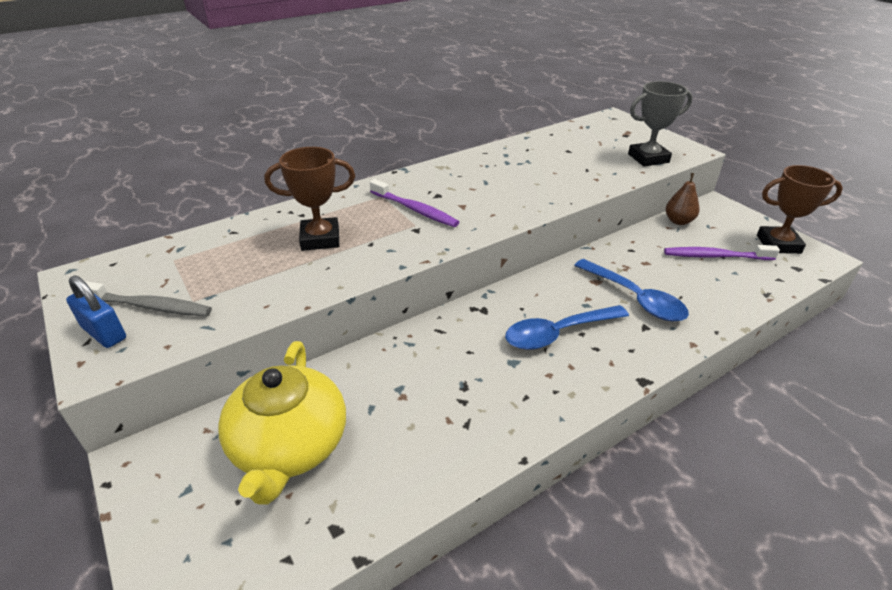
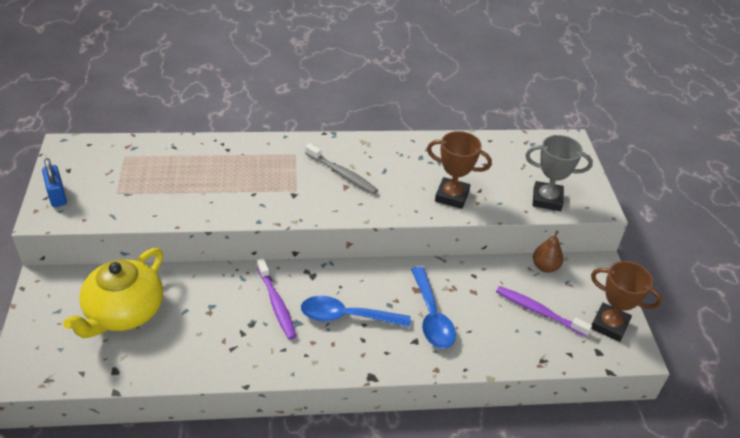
camera: 25 degrees right, 5 degrees up
grey toothbrush [84,281,212,316] -> grey toothbrush moved to [305,143,378,194]
brown trophy [265,147,355,251] -> brown trophy moved to [427,131,492,209]
purple toothbrush [370,179,459,227] -> purple toothbrush moved to [257,258,296,339]

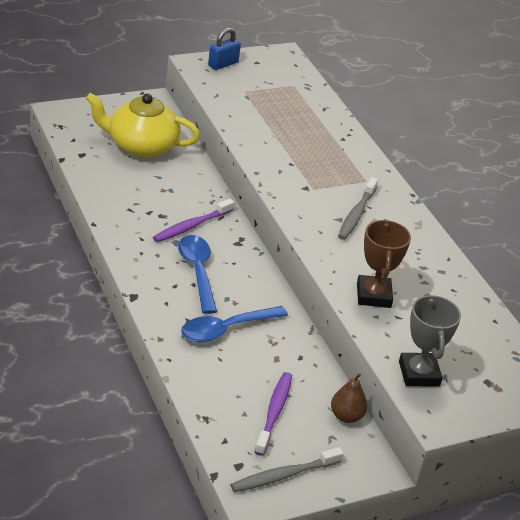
camera: 70 degrees right, 5 degrees down
brown trophy [591,261,662,342] -> grey toothbrush [231,447,344,492]

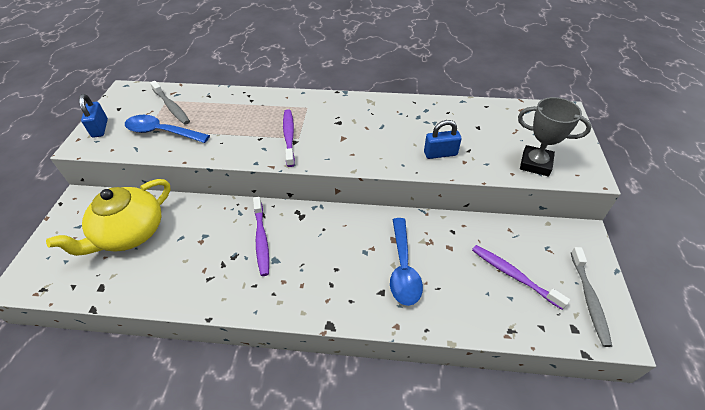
camera: 55 degrees left, 10 degrees up
blue spoon [178,235,217,314] -> blue spoon moved to [125,115,210,143]
brown pear [331,373,367,423] -> none
grey toothbrush [338,177,378,240] -> grey toothbrush moved to [150,81,190,125]
brown trophy [357,219,411,308] -> blue padlock [424,120,461,159]
none -> purple toothbrush [283,109,295,167]

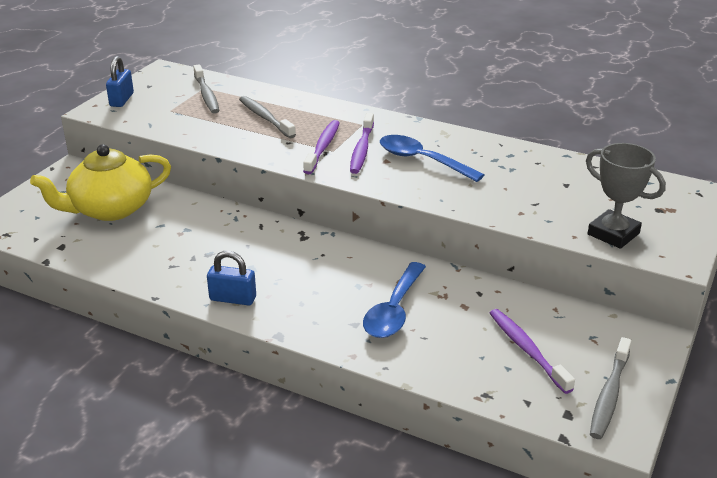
camera: 20 degrees right, 15 degrees down
blue spoon [125,115,210,143] -> blue spoon moved to [380,135,484,182]
purple toothbrush [253,197,269,276] -> purple toothbrush moved to [350,113,374,174]
blue padlock [424,120,461,159] -> blue padlock moved to [207,251,256,306]
none -> grey toothbrush [239,96,296,138]

